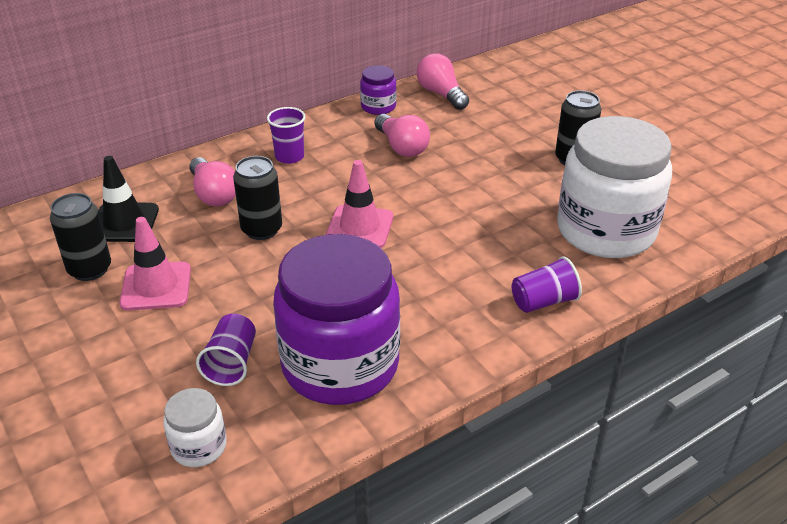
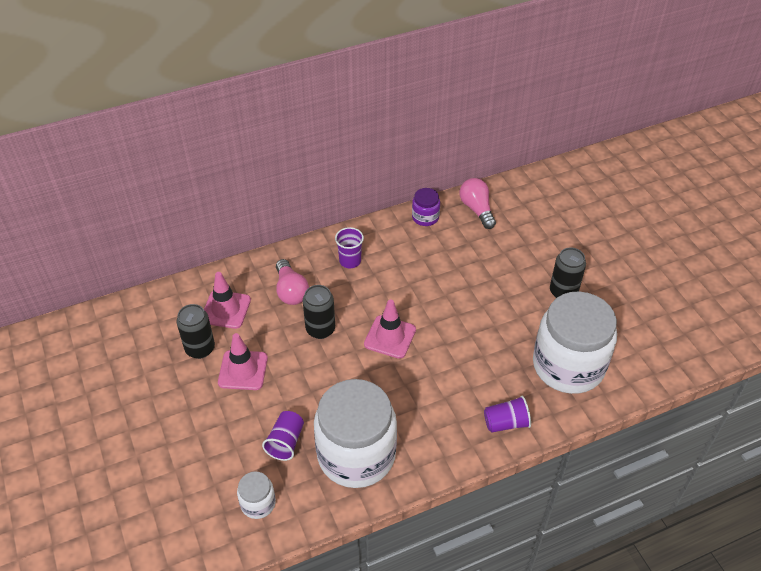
camera: 10 degrees right, 10 degrees up
black traffic cone [98,156,159,242] -> pink traffic cone [204,272,251,329]
purple jar [273,234,400,405] -> white jar [314,379,397,488]
pink light bulb [374,114,430,157] -> none

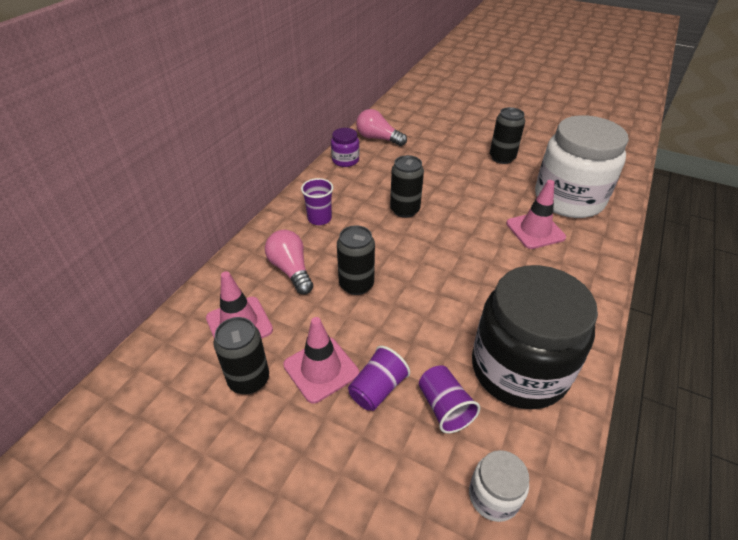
camera: 40 degrees left, 5 degrees down
pink light bulb [276,259,309,305] -> pink light bulb turned 150 degrees counterclockwise [265,230,313,294]
white jar [314,379,397,488] -> black jar [472,265,598,409]
pink traffic cone [364,299,416,359] -> pink traffic cone moved to [506,180,566,249]
purple cup [484,396,531,433] -> purple cup moved to [348,346,410,411]
none -> black can [390,155,424,218]

